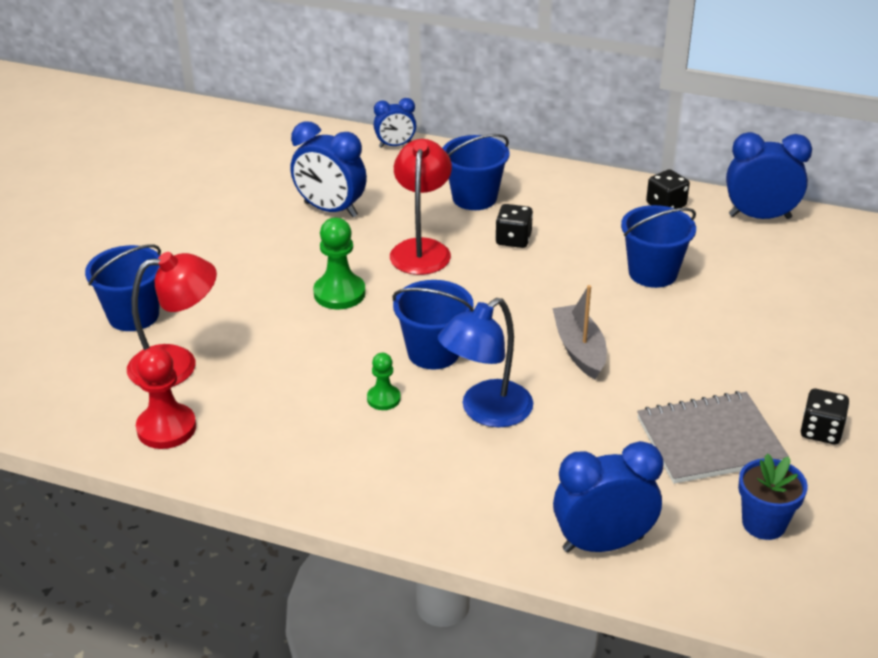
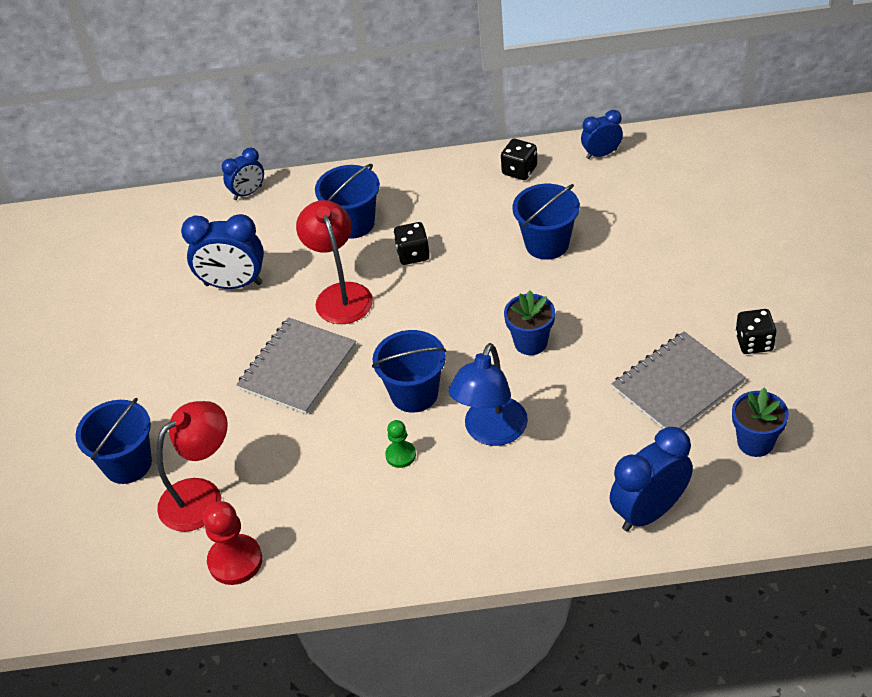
camera: 20 degrees left, 10 degrees up
green pawn [313,218,366,309] -> grey notebook [236,317,356,414]
grey boat [552,285,607,379] -> blue flower pot [504,291,555,355]
blue clock [726,132,812,219] -> blue clock [581,110,623,159], size x0.59

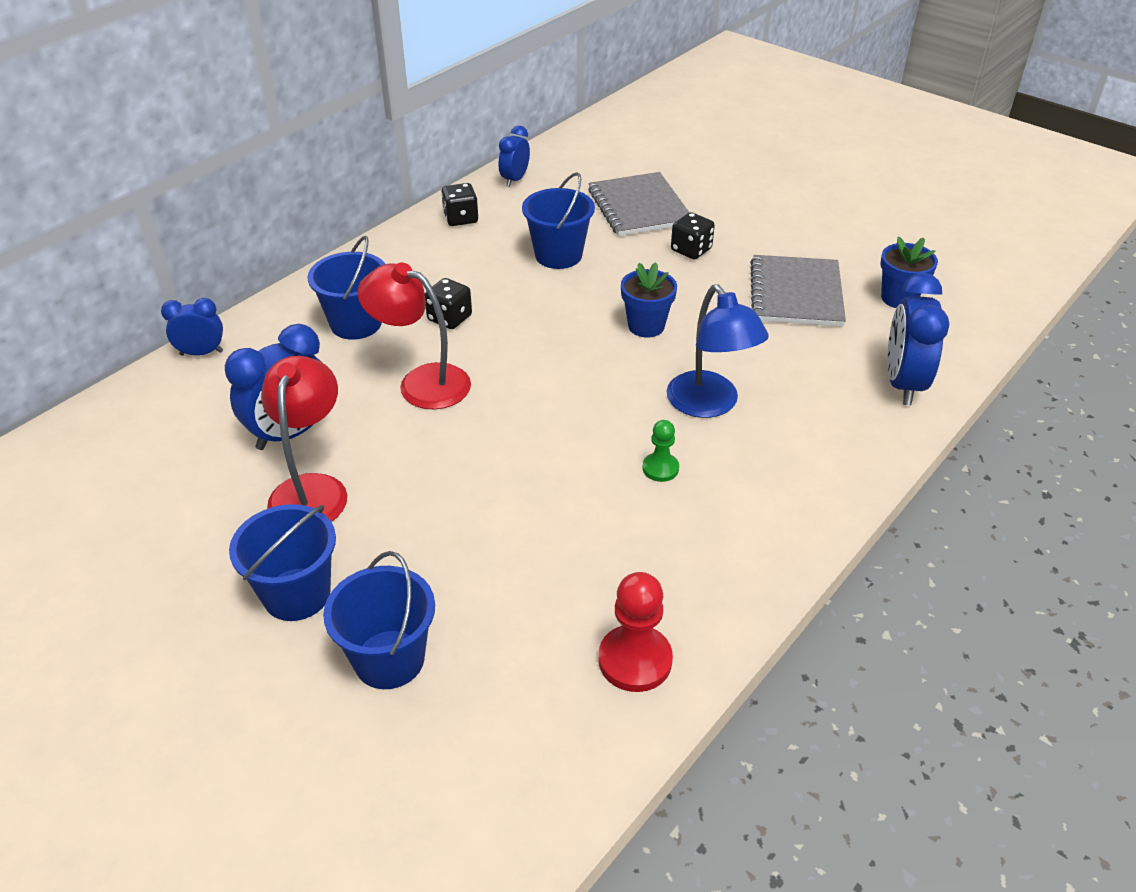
camera: 50 degrees left, 5 degrees down
red lamp [156,401,228,532] -> red lamp moved to [261,356,347,522]
blue clock [222,148,264,200] -> blue clock turned 105 degrees counterclockwise [161,298,223,356]
grey notebook [236,317,356,414] -> grey notebook moved to [588,172,689,236]
blue bucket [372,330,446,413] -> blue bucket moved to [229,504,336,621]
black dice [735,309,776,354] -> black dice moved to [671,212,715,259]

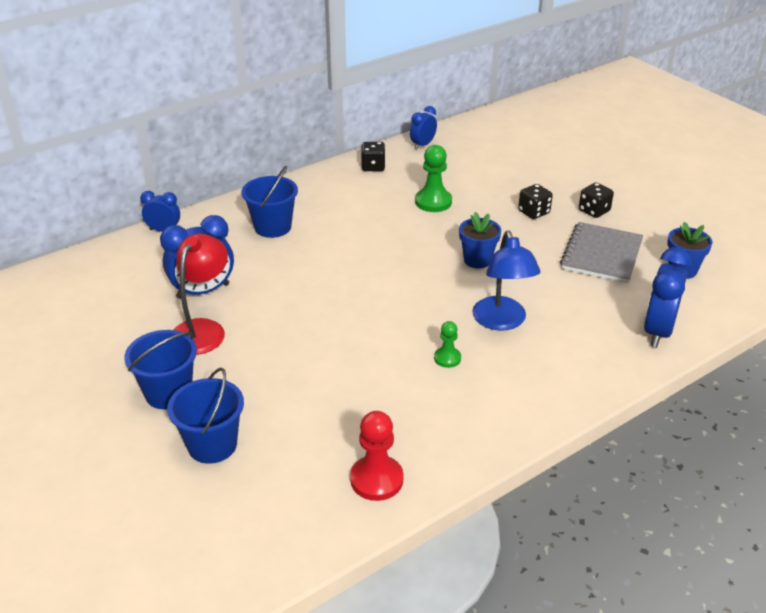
camera: 15 degrees right, 5 degrees down
red lamp [358,262,471,409] -> none
black dice [425,278,472,329] -> black dice moved to [579,183,614,218]
blue bucket [522,172,595,269] -> green pawn [415,145,452,212]
grey notebook [588,172,689,236] -> none

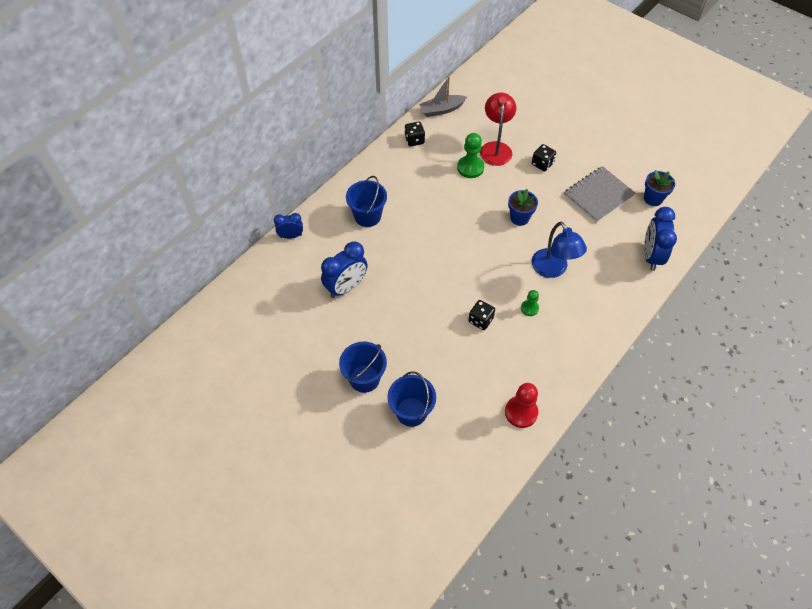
camera: 15 degrees left, 20 degrees up
red lamp [173,234,228,355] -> red lamp moved to [480,93,517,166]
blue clock [410,106,437,150] -> grey boat [419,77,467,117]
grey notebook [560,222,643,283] -> grey notebook turned 45 degrees clockwise [564,166,636,223]
black dice [579,183,614,218] -> black dice moved to [468,300,495,330]

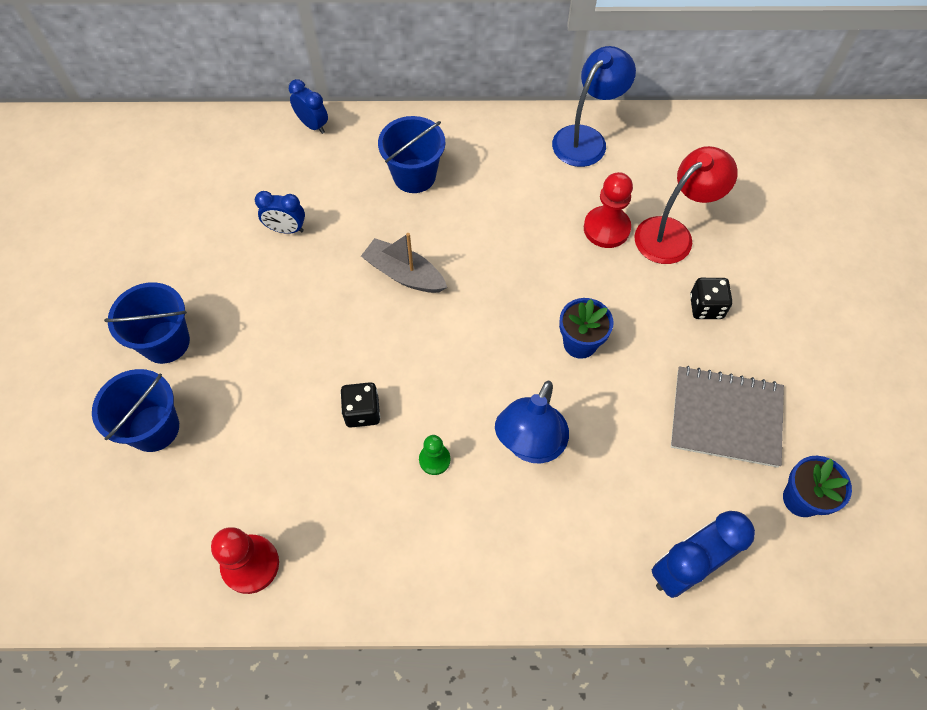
camera: 50 degrees right, 5 degrees up
blue clock [321,241,367,298] -> blue clock [255,191,305,234], size x0.59
black dice [405,121,425,147] -> blue lamp [552,46,636,167]
grey boat [419,77,467,117] -> grey boat moved to [361,233,447,293]
green pawn [457,133,484,178] -> red pawn [584,172,633,248]

